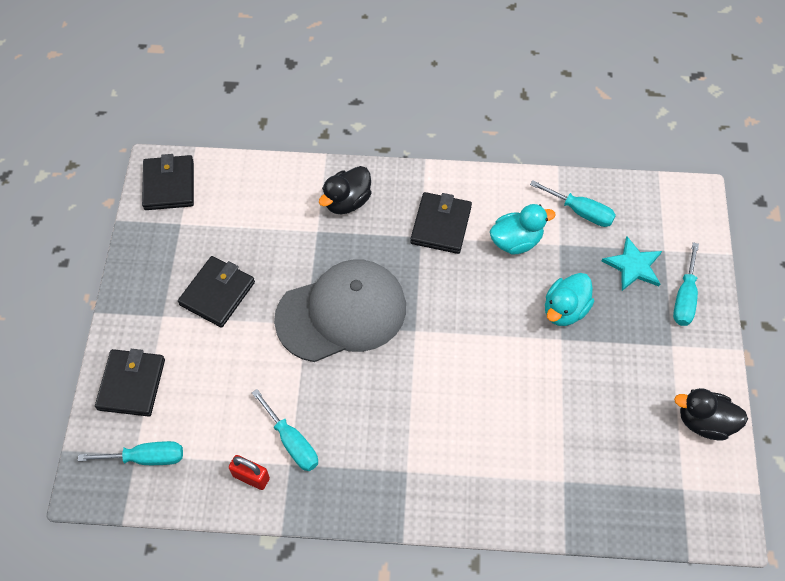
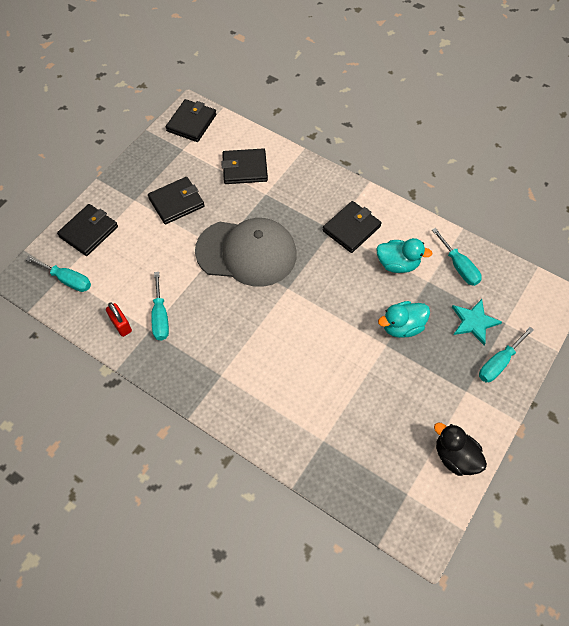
camera: 30 degrees right, 0 degrees up
black duck [319,166,372,214] -> none
none -> black wallet [221,148,268,184]

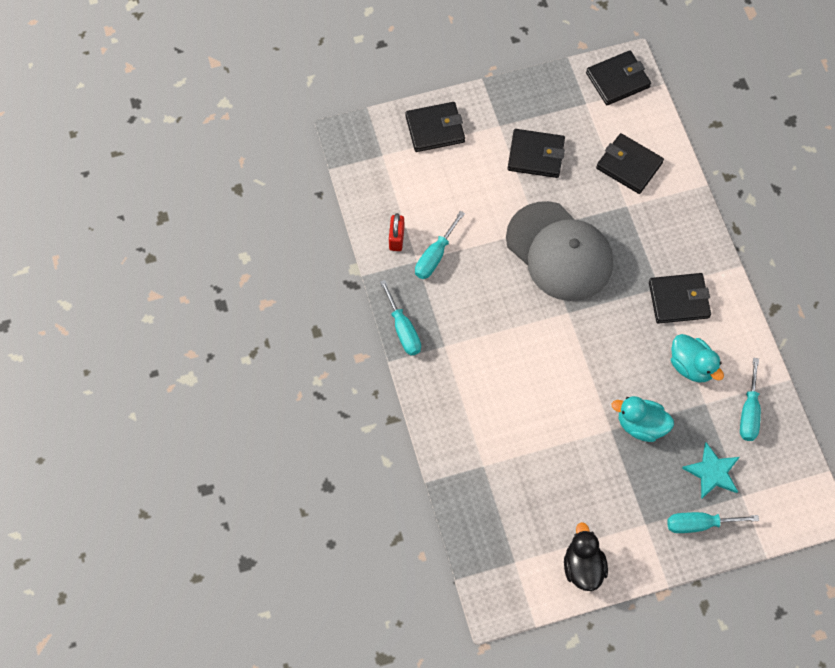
camera: 40 degrees right, 5 degrees up
turquoise screwdriver [26,256,91,292] -> turquoise screwdriver moved to [380,280,421,356]

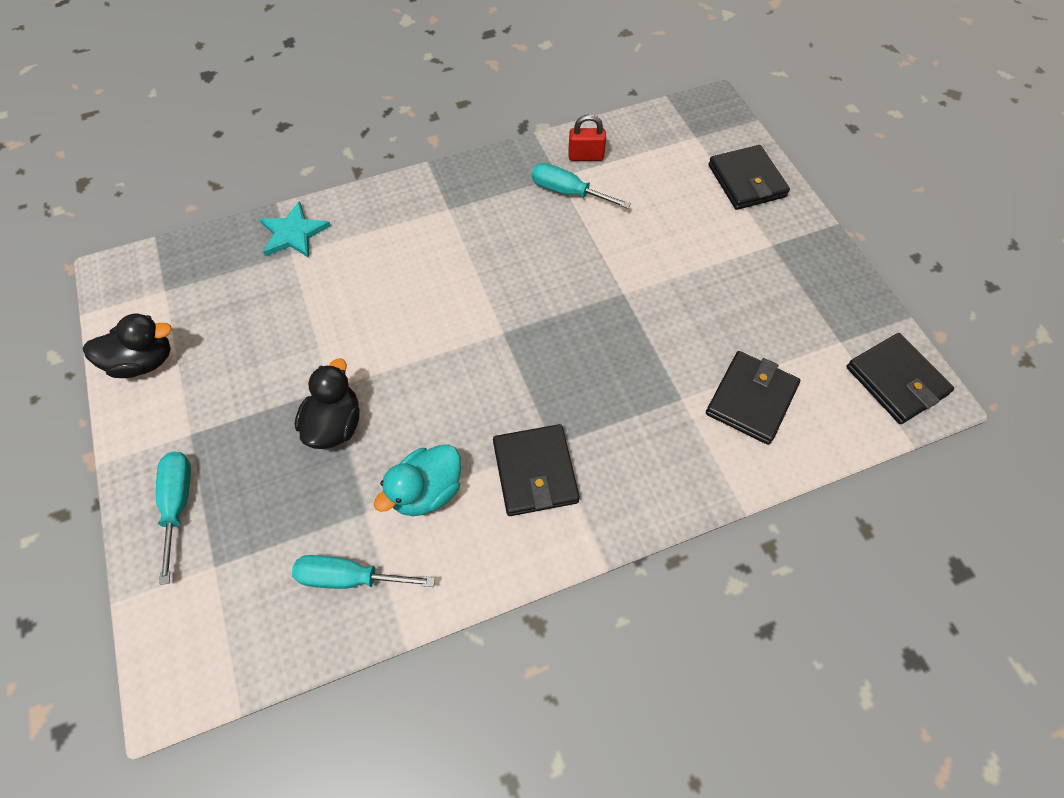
camera: 85 degrees right, 5 degrees down
turquoise screwdriver [380,280,421,356] -> none
grey cap [506,201,613,301] -> none
black wallet [508,129,565,178] -> none
turquoise duck [612,396,674,442] -> black duck [295,358,360,449]
turquoise star [682,442,740,499] -> turquoise star moved to [259,201,331,258]

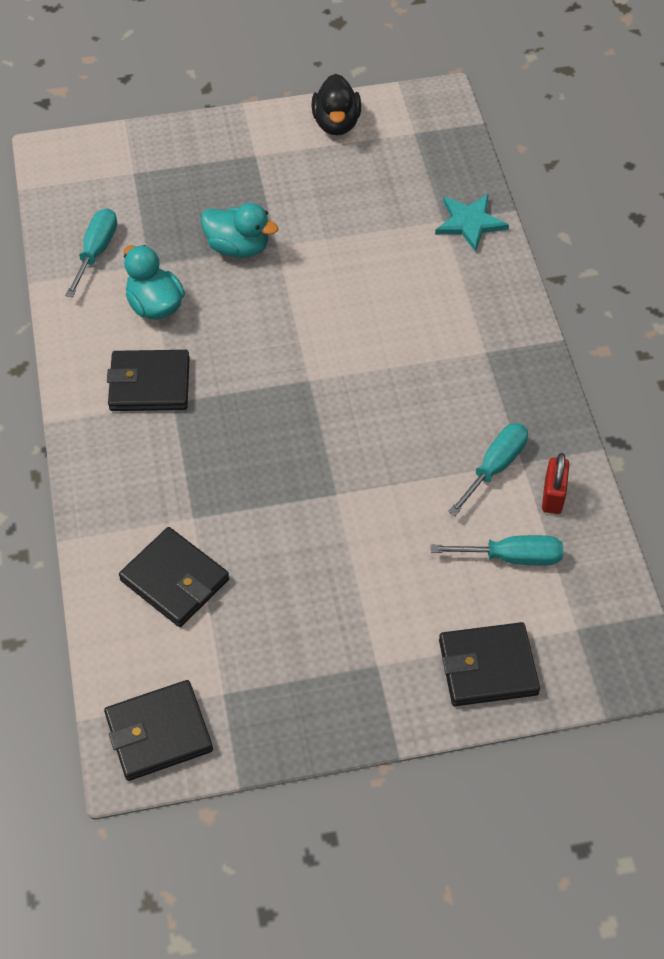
camera: 100 degrees right, 5 degrees down
turquoise screwdriver [156,452,191,585] -> turquoise screwdriver moved to [431,535,563,566]
black duck [295,358,360,449] -> turquoise duck [201,203,278,258]

